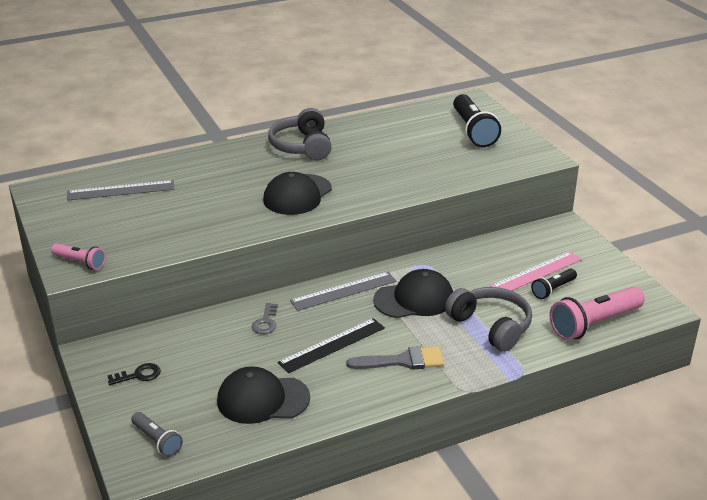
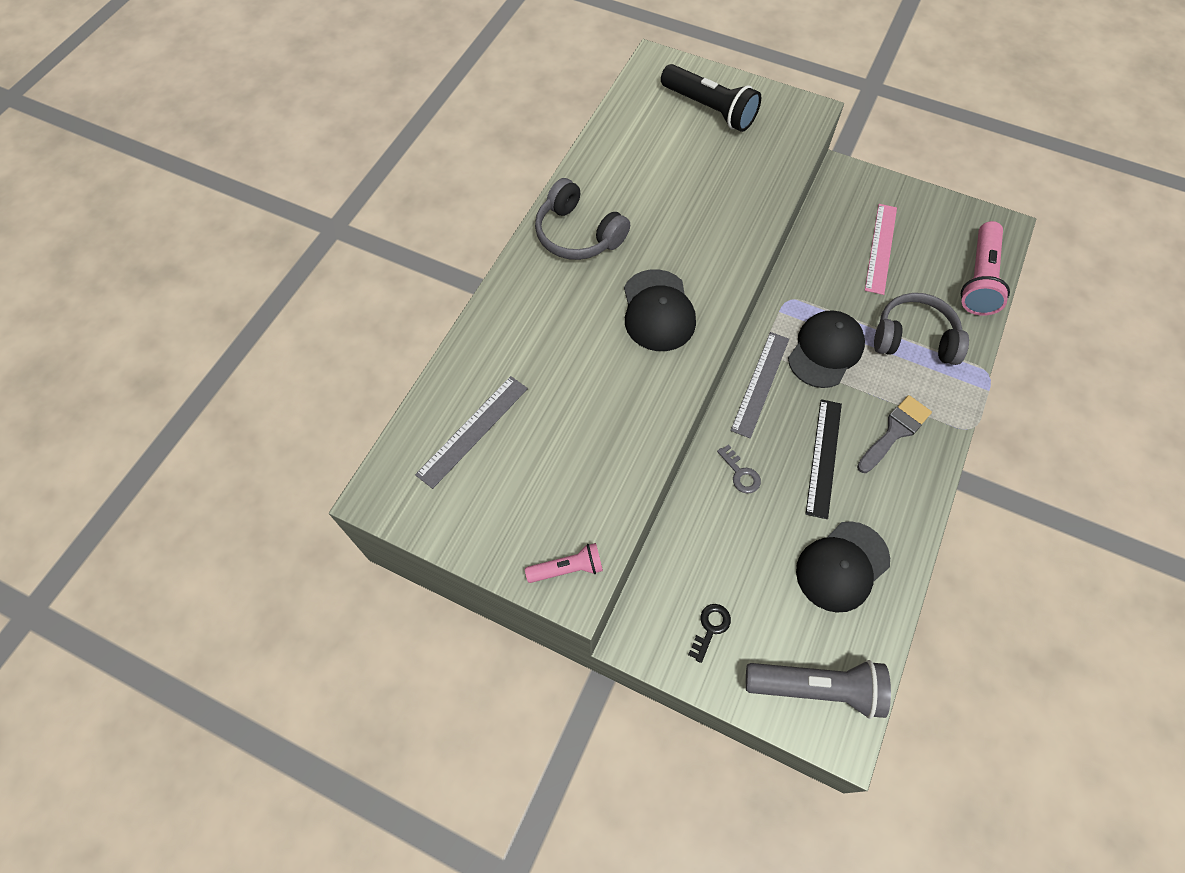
camera: 40 degrees left, 30 degrees up
grey flashlight [131,412,183,457] -> grey flashlight [746,660,891,719], size x1.84
black flashlight [531,269,577,299] -> none

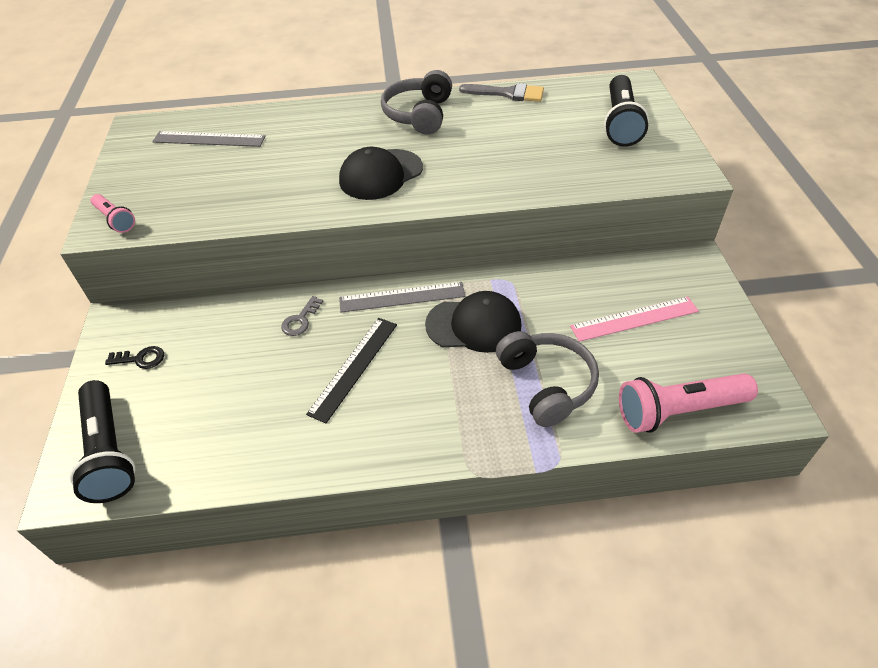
camera: 60 degrees right, 15 degrees down
grey flashlight [746,660,891,719] -> black flashlight [70,380,136,503]
black cap [796,521,890,613] -> none
black ruler [806,399,842,519] -> black ruler turned 45 degrees counterclockwise [306,318,397,423]
grey brush [857,395,932,473] -> grey brush moved to [459,83,544,102]

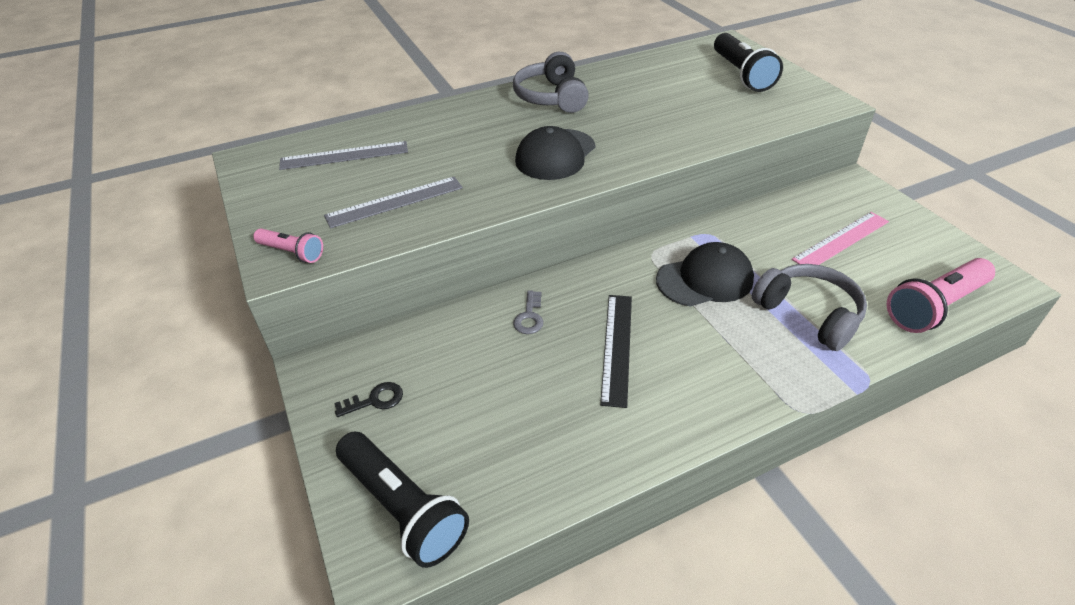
camera: 20 degrees left, 5 degrees down
grey ruler [339,282,465,312] -> grey ruler moved to [324,177,463,228]
grey brush [459,83,544,102] -> none

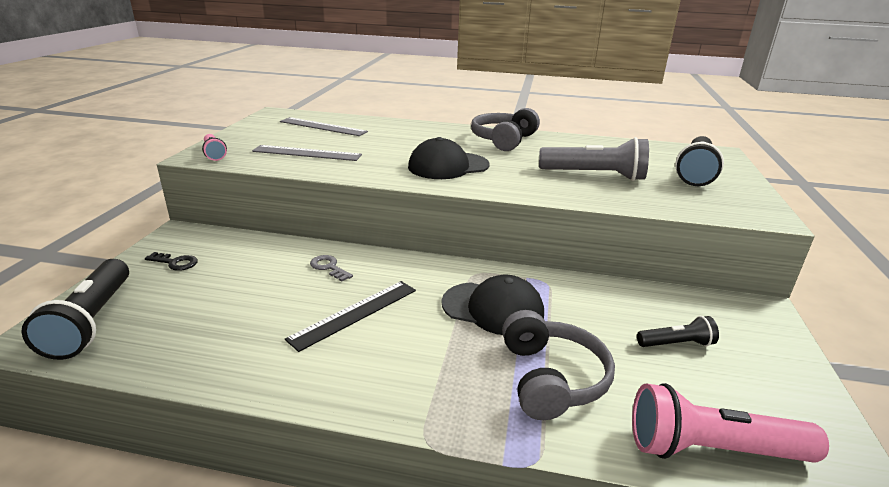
camera: 35 degrees right, 15 degrees down
grey key [513,291,543,334] -> grey key turned 90 degrees clockwise [310,255,353,282]
pink ruler [792,212,889,265] -> black flashlight [637,316,719,347]
none -> grey flashlight [539,137,649,181]

